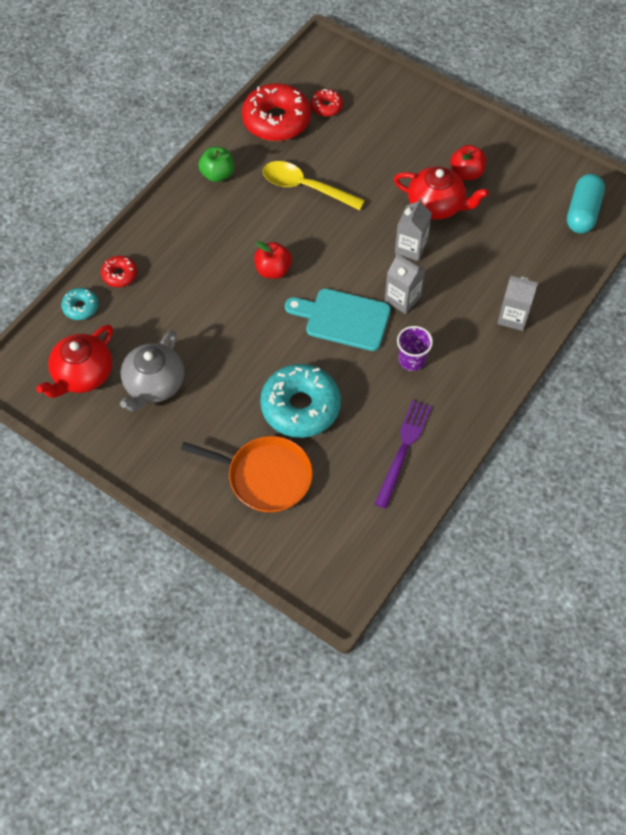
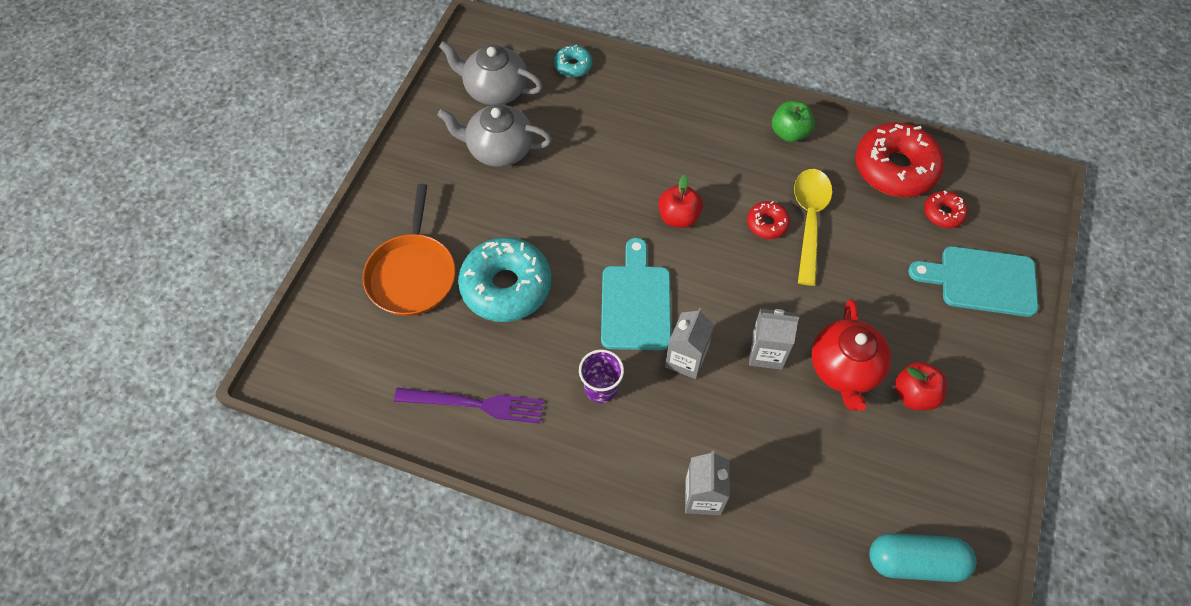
camera: 75 degrees right, 0 degrees up
red teapot [36,325,113,398] -> grey teapot [439,41,543,105]
red donut [101,256,137,287] -> red donut moved to [747,201,790,239]
none -> turquoise cutting board [908,246,1038,317]

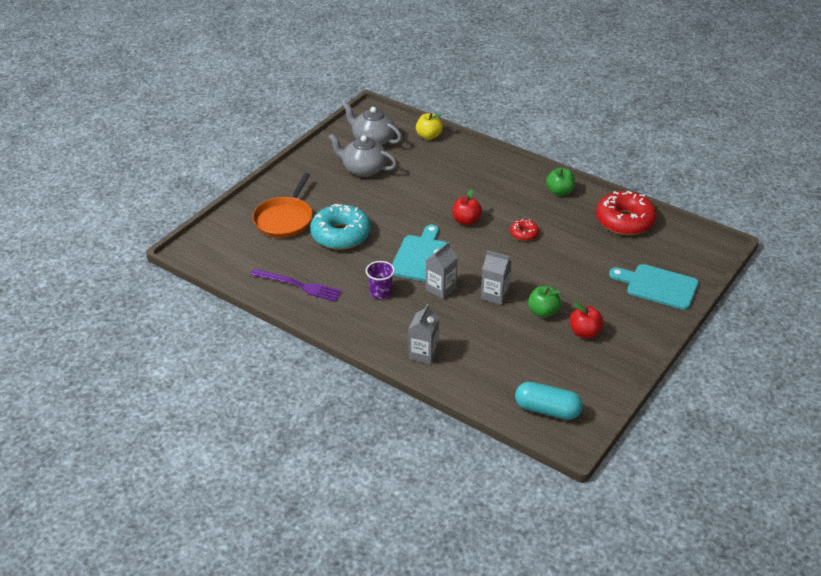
camera: 15 degrees right, 20 degrees down
turquoise donut [554,45,592,77] -> yellow apple [416,113,443,140]
yellow spoon [794,169,833,286] -> none
red teapot [811,299,891,411] -> green apple [528,286,561,318]
red donut [924,190,968,228] -> none

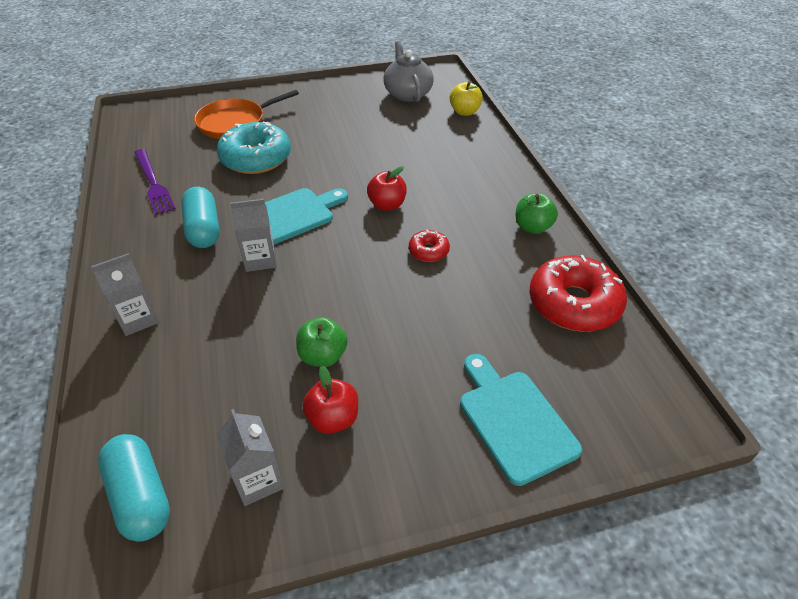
camera: 40 degrees right, 5 degrees up
grey teapot [329,133,397,177] -> none
purple cup [366,261,395,299] -> turquoise capsule [181,187,220,248]
grey carton [481,251,512,305] -> grey carton moved to [216,409,285,506]

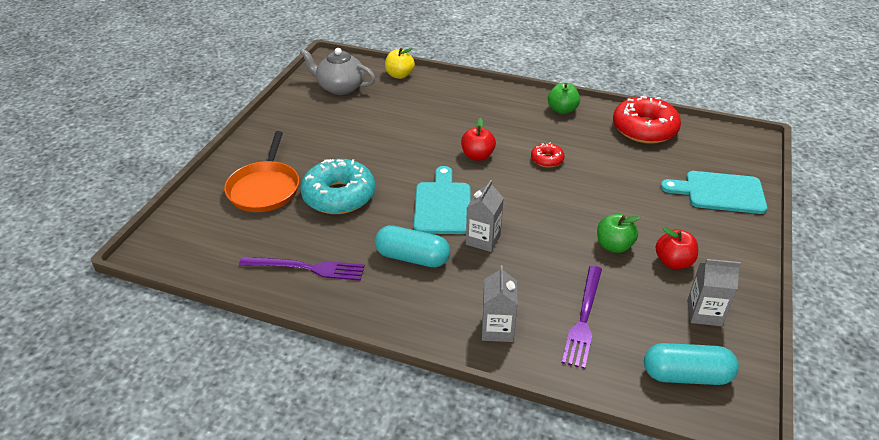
camera: 55 degrees left, 5 degrees down
none -> purple fork [562,266,602,369]

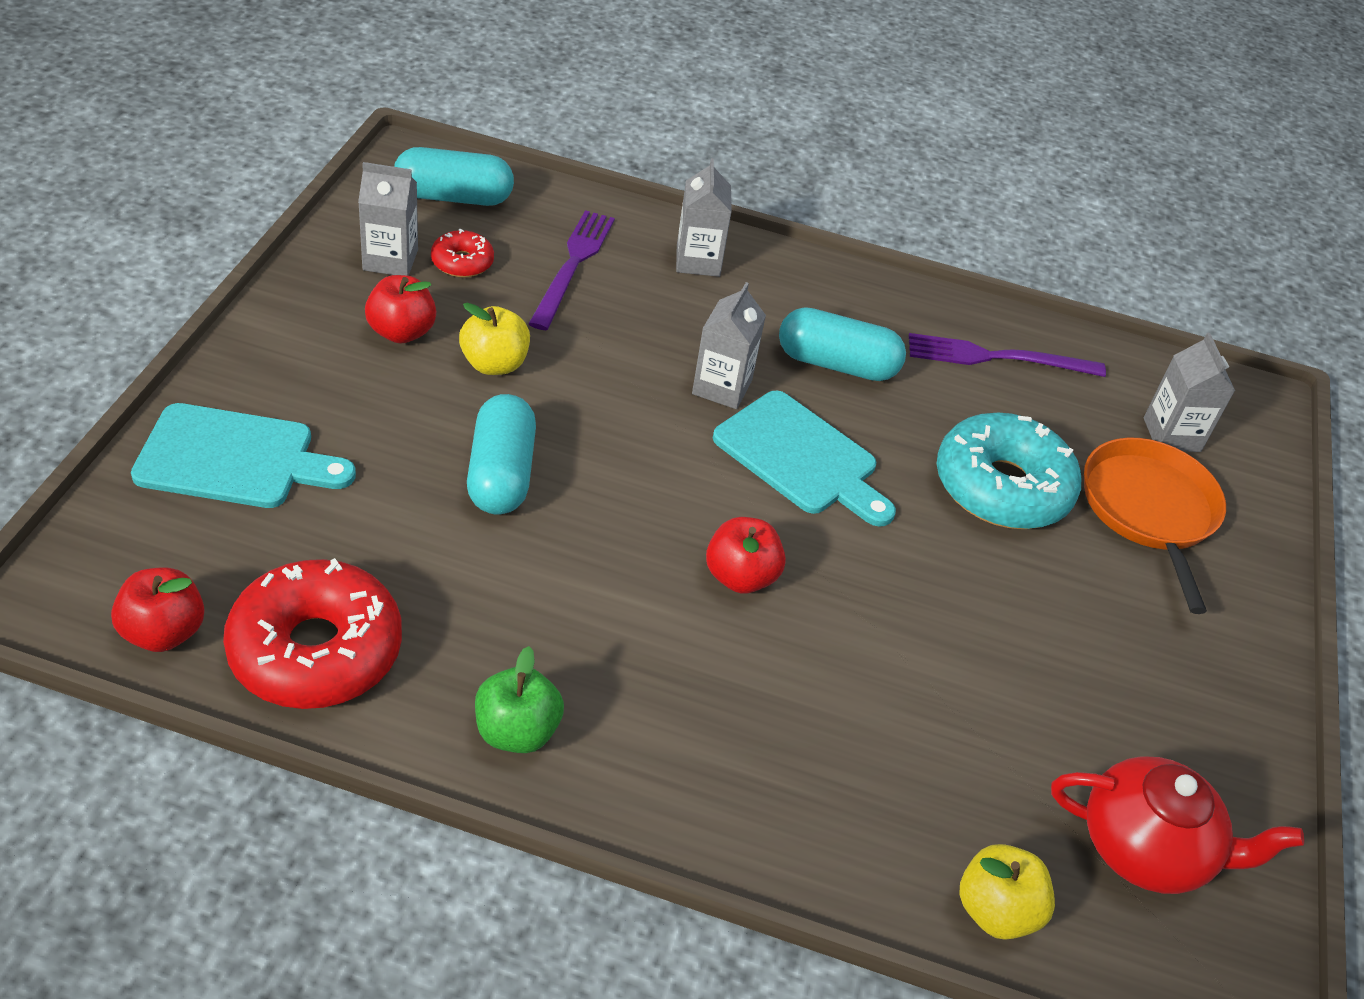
camera: 170 degrees right, 5 degrees up
grey teapot [300,48,375,95] -> red teapot [1051,756,1304,894]
turquoise cutting board [414,166,471,234] -> turquoise cutting board turned 45 degrees counterclockwise [713,391,896,527]
red donut [531,142,565,168] -> red donut moved to [431,229,494,278]
green apple [597,214,640,253] -> yellow apple [459,303,530,375]
none -> red apple [111,567,205,652]
none -> turquoise capsule [467,394,536,514]
none -> grey carton [1143,333,1235,452]

